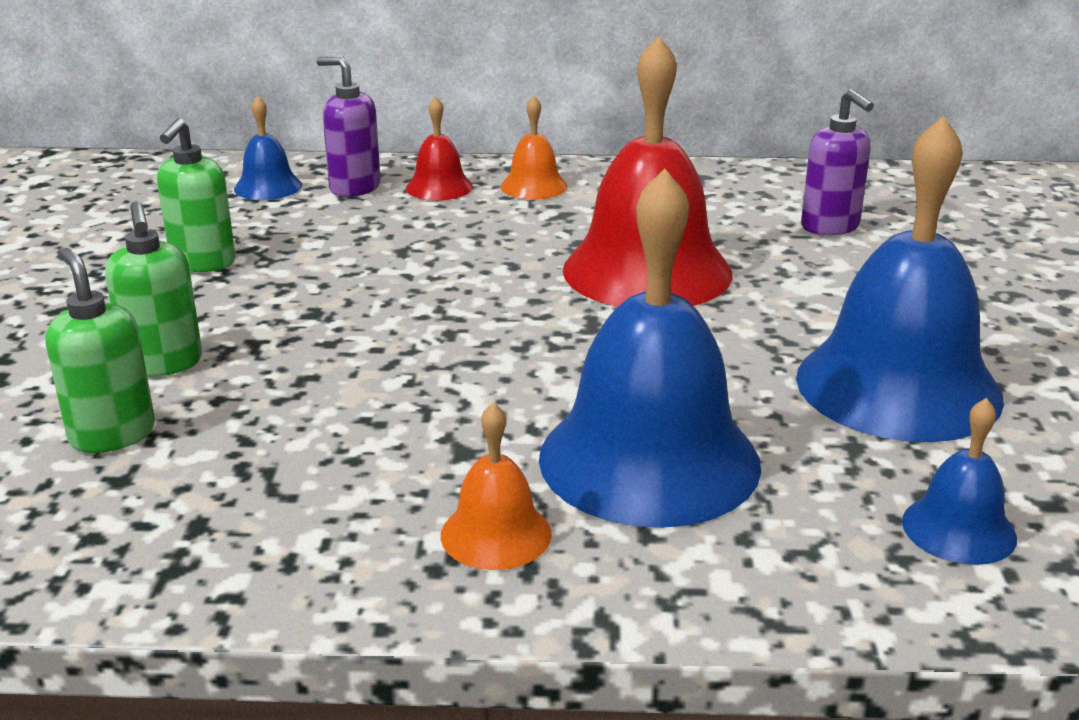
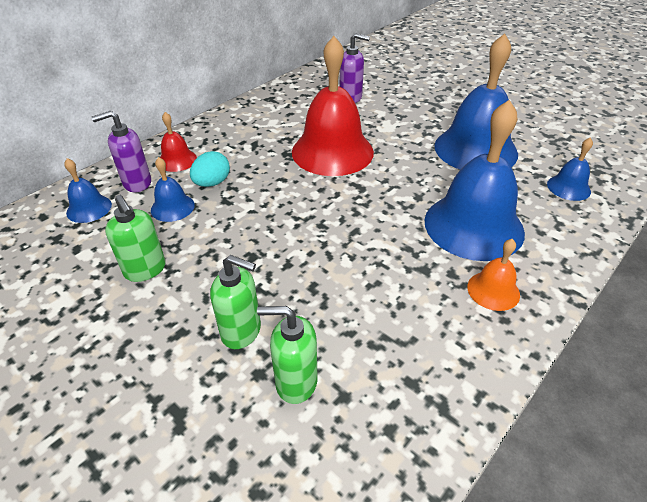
camera: 50 degrees left, 15 degrees up
orange bell [500,96,568,199] -> none
none -> blue bell [151,157,195,222]
none -> turquoise egg [190,151,230,187]

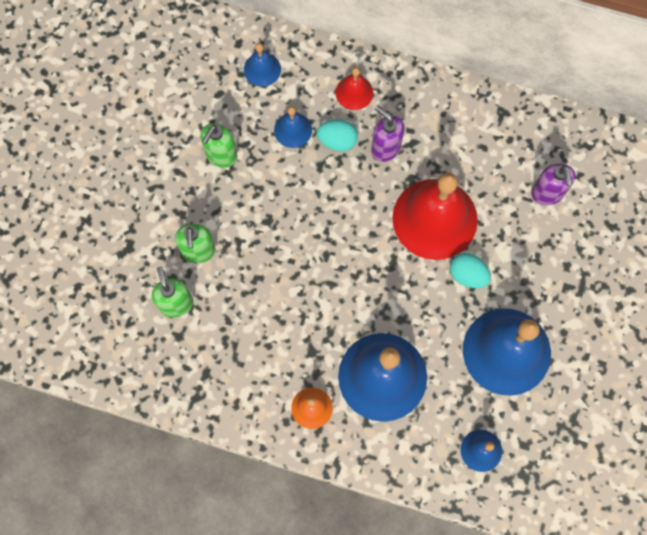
camera: 65 degrees right, 30 degrees up
purple soap dispenser [92,111,151,192] -> purple soap dispenser moved to [371,105,405,162]
none -> turquoise egg [450,253,491,288]

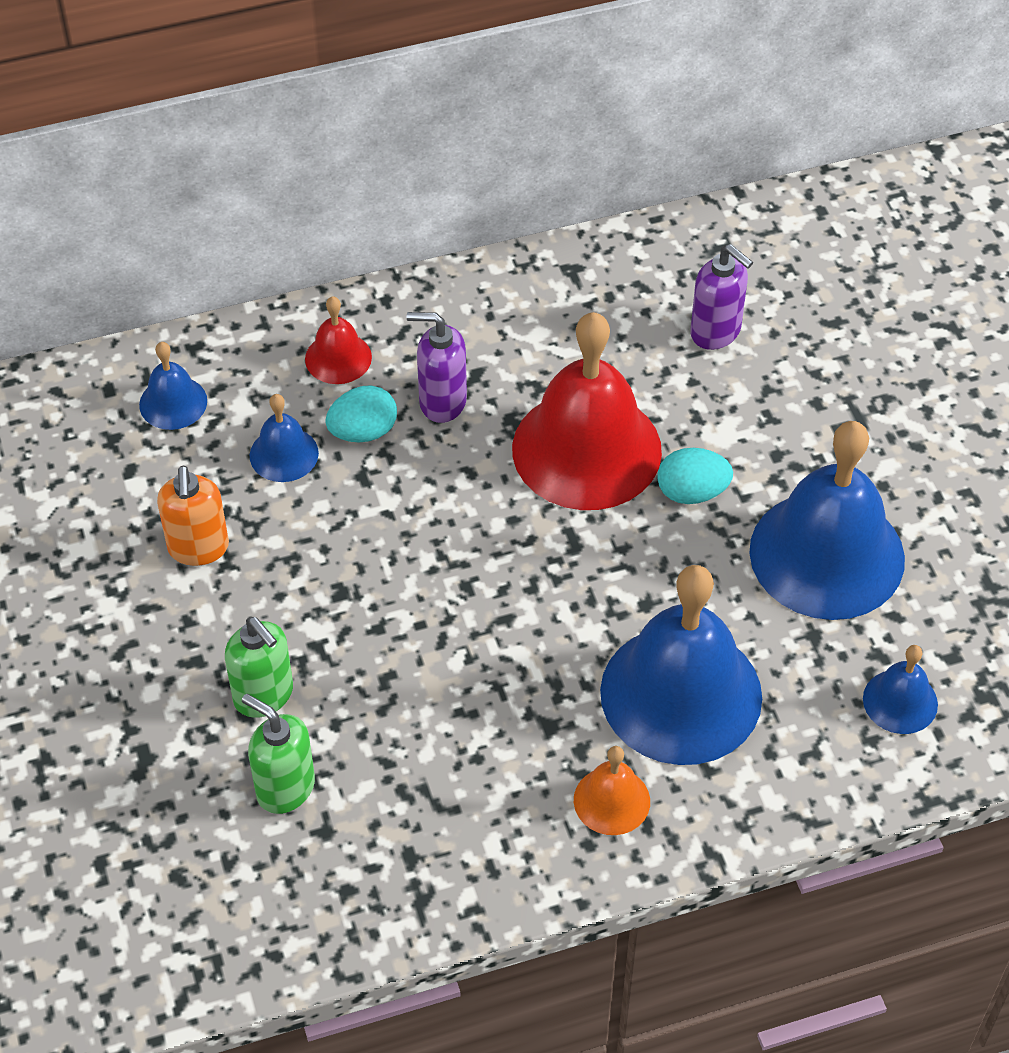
camera: 35 degrees left, 20 degrees down
green soap dispenser [201,123,237,168] -> orange soap dispenser [157,466,229,566]

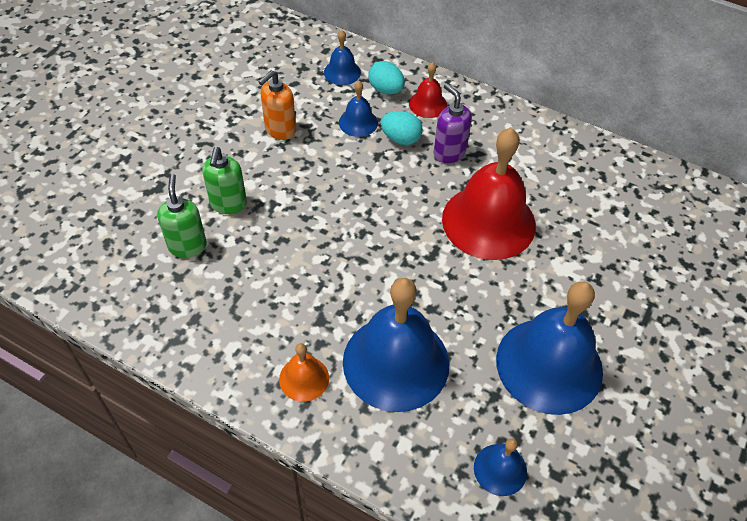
camera: 45 degrees right, 0 degrees up
turquoise egg [657,448,733,504] -> turquoise egg moved to [368,61,405,94]
purple soap dispenser [690,244,753,350] -> none

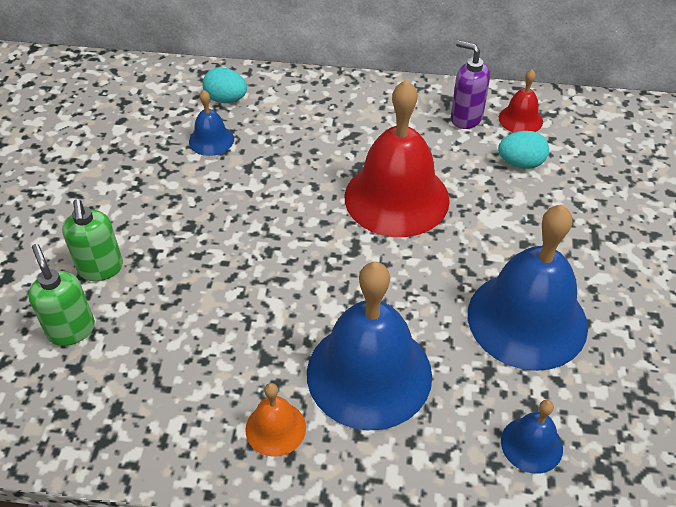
camera: 20 degrees left, 5 degrees down
orange soap dispenser [258,70,296,140] -> none
blue bell [324,30,361,85] -> none
turquoise egg [380,111,423,145] -> turquoise egg moved to [498,131,549,169]
red bell [409,62,447,118] -> red bell moved to [499,69,543,133]
purple soap dispenser [434,83,472,163] -> purple soap dispenser moved to [451,40,490,129]

